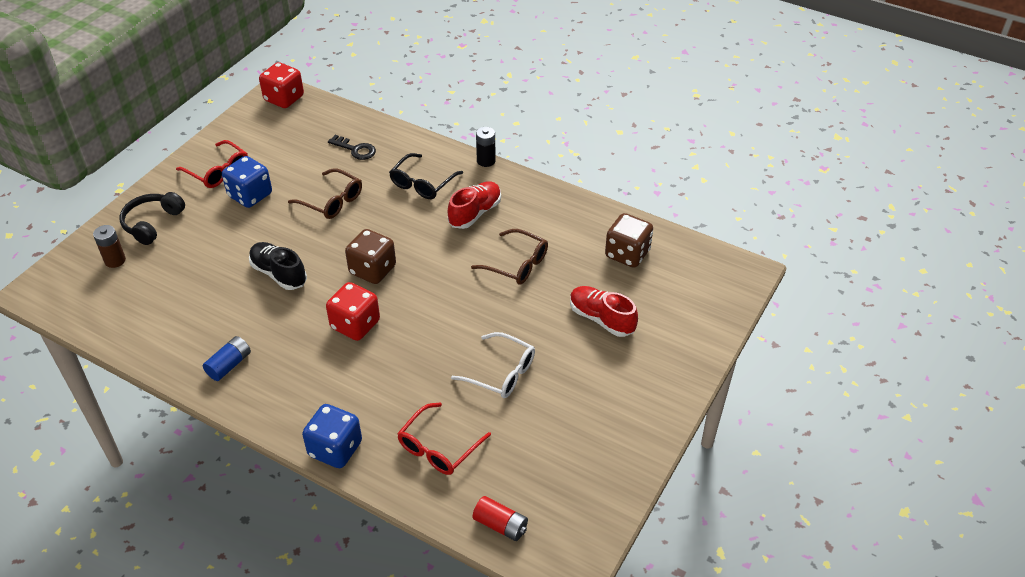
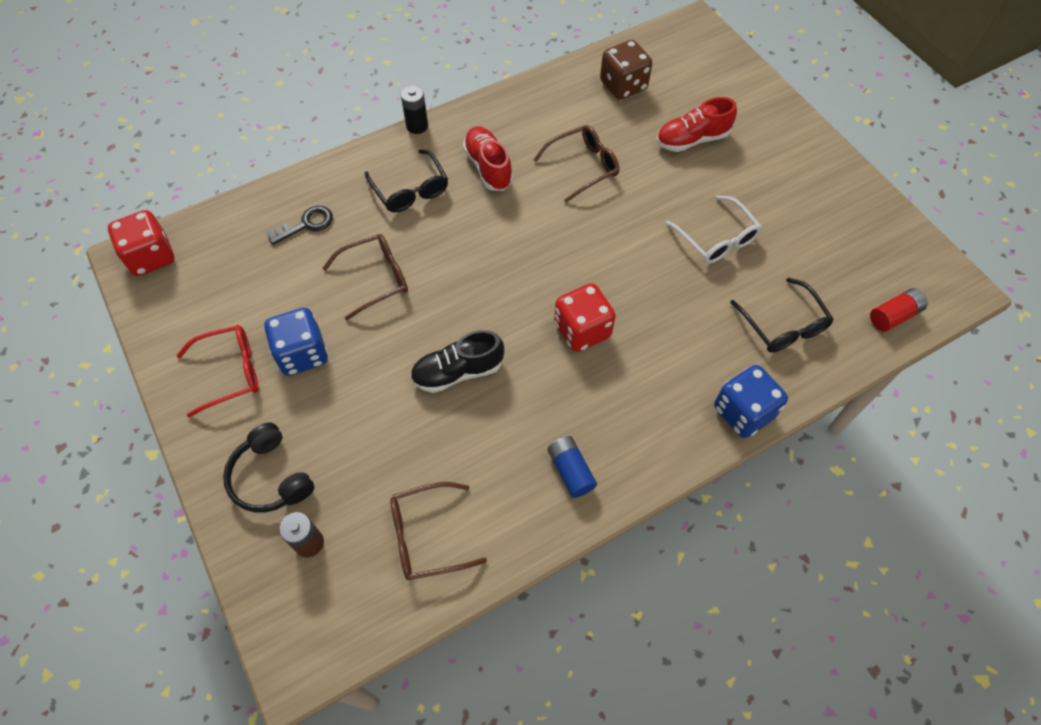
camera: 60 degrees left, 15 degrees up
brown dice [345,229,396,284] -> none
red glasses [397,402,491,475] -> black glasses [730,277,834,353]
white glasses [451,332,535,398] -> white glasses turned 90 degrees clockwise [666,195,762,264]
none -> brown glasses [390,482,487,580]

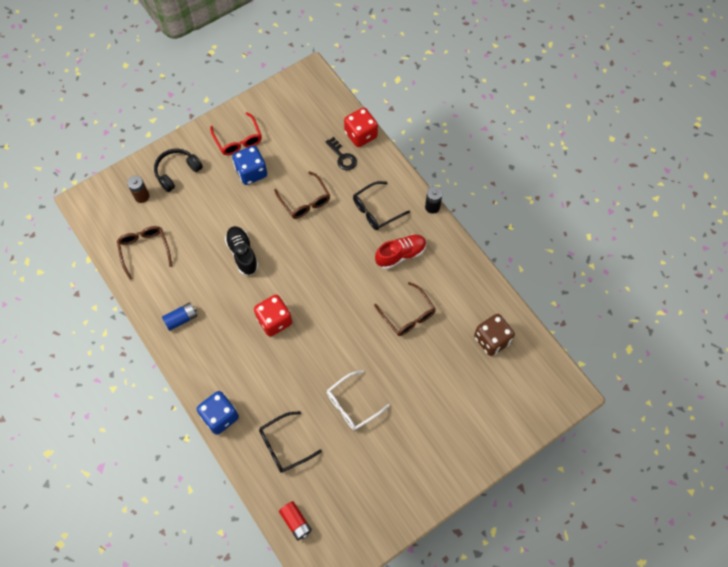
camera: 85 degrees right, 5 degrees up
red dice [108,210,174,276] -> red dice moved to [344,108,378,147]
red shoe [657,97,737,152] -> none

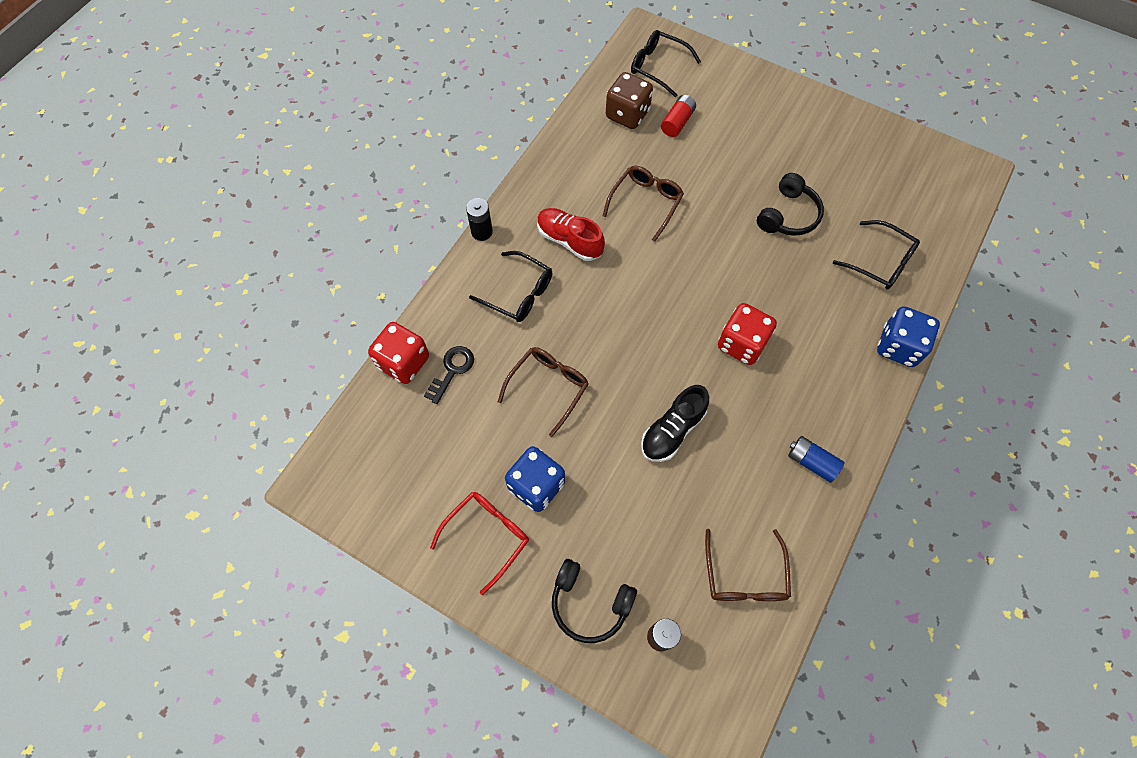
camera: 115 degrees left, 0 degrees up
brown glasses [117,226,172,280] -> brown glasses turned 45 degrees counterclockwise [705,529,791,601]
red battery [279,501,312,540] -> red battery moved to [661,95,696,137]
white glasses [327,370,390,430] -> black headphones [757,173,824,236]
none -> black glasses [631,30,701,97]

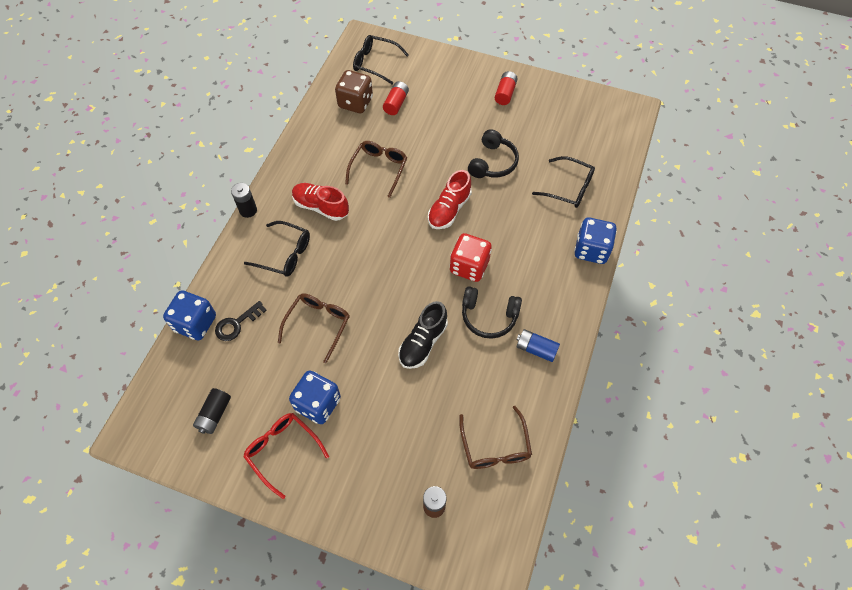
camera: 10 degrees left, 5 degrees down
red dice [368,322,429,384] -> blue dice [163,290,216,340]
black key [424,346,474,404] -> black key turned 150 degrees counterclockwise [215,301,267,341]
red glasses [430,492,529,595] -> red glasses turned 75 degrees counterclockwise [243,413,329,499]
black headphones [552,559,637,643] -> black headphones moved to [462,286,522,339]
none -> black battery [193,388,231,434]
none -> red shoe [428,170,472,229]
none -> red battery [495,71,518,105]

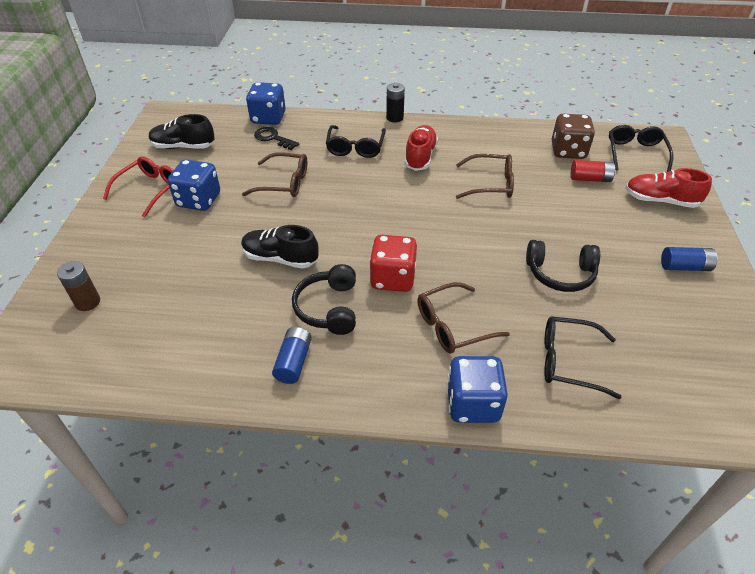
camera: 75 degrees right, 15 degrees down
black battery [193,388,231,434] -> black shoe [149,114,215,149]
red shoe [428,170,472,229] -> red shoe moved to [625,168,712,208]
brown glasses [459,406,532,469] -> brown glasses moved to [417,282,510,354]
red battery [495,71,518,105] -> blue battery [661,247,717,271]
black glasses [532,156,595,208] -> black glasses turned 90 degrees clockwise [544,316,621,399]

